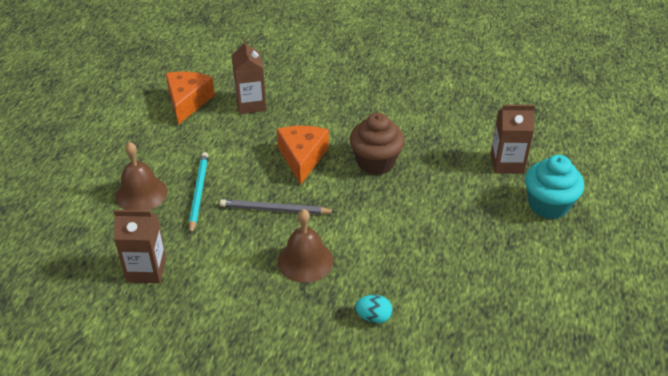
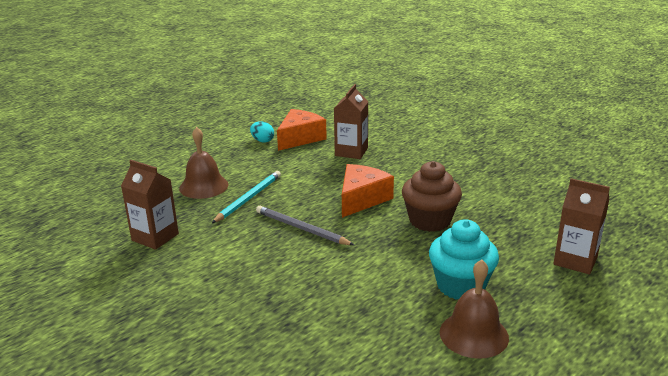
camera: 30 degrees right, 15 degrees down
brown bell [278,209,333,283] -> brown bell moved to [440,259,509,359]
turquoise egg [355,295,392,323] -> turquoise egg moved to [250,121,274,143]
turquoise cupcake [525,155,584,219] -> turquoise cupcake moved to [429,219,499,300]

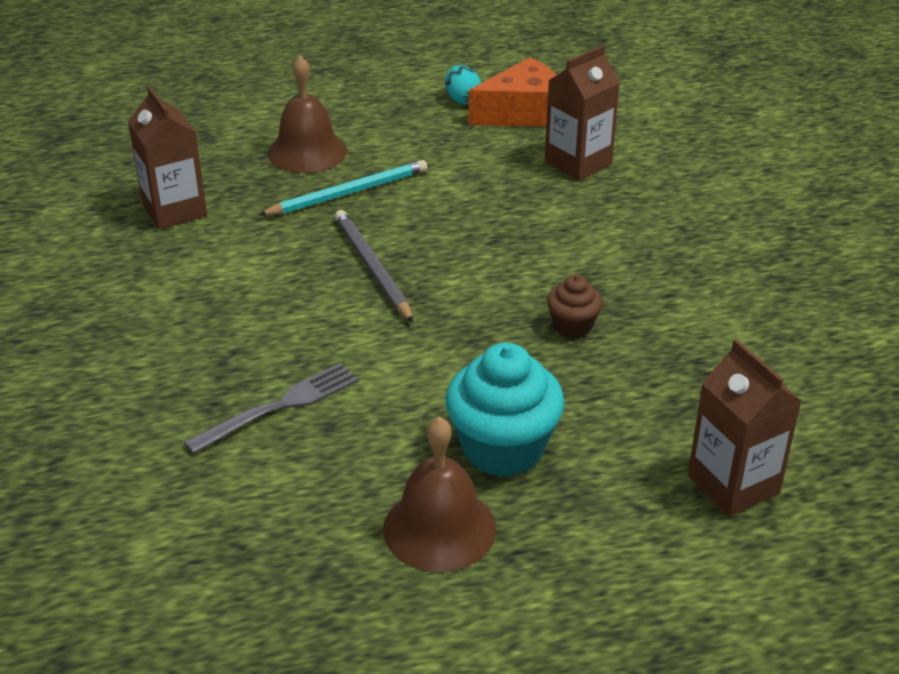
camera: 30 degrees right, 10 degrees up
orange cheese [342,164,394,218] -> none
brown cupcake [402,161,462,232] -> brown cupcake [547,275,603,338], size x0.53
none -> grey fork [184,363,359,454]

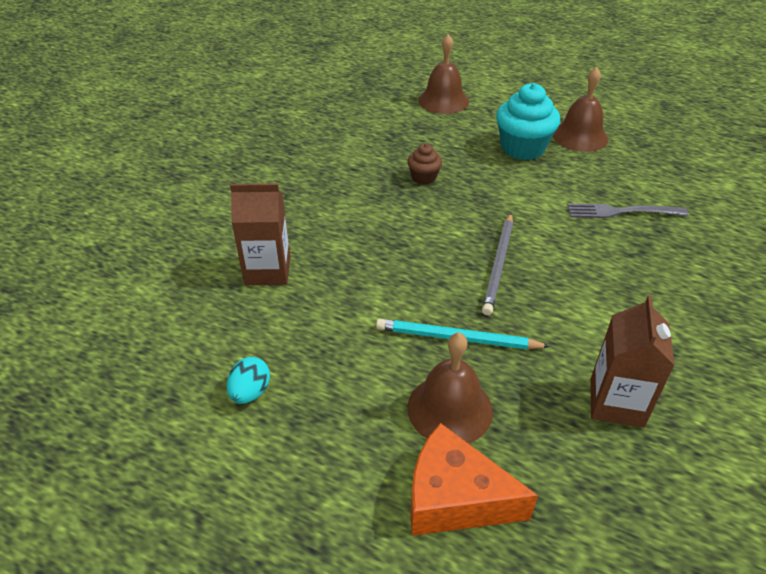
camera: 140 degrees left, 5 degrees up
orange cheese [468,57,556,127] -> orange cheese moved to [410,423,538,536]
brown carton [688,339,802,517] -> brown bell [418,34,469,114]

